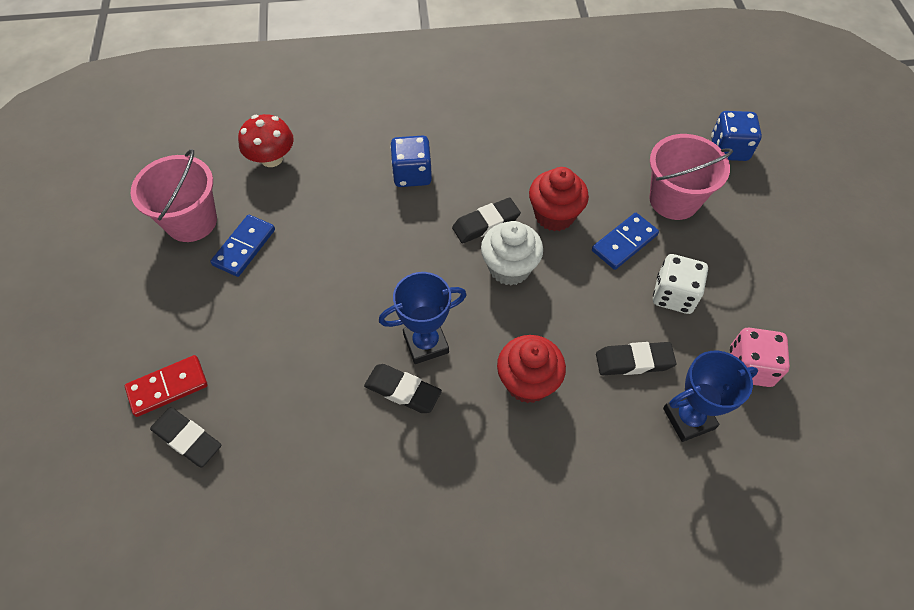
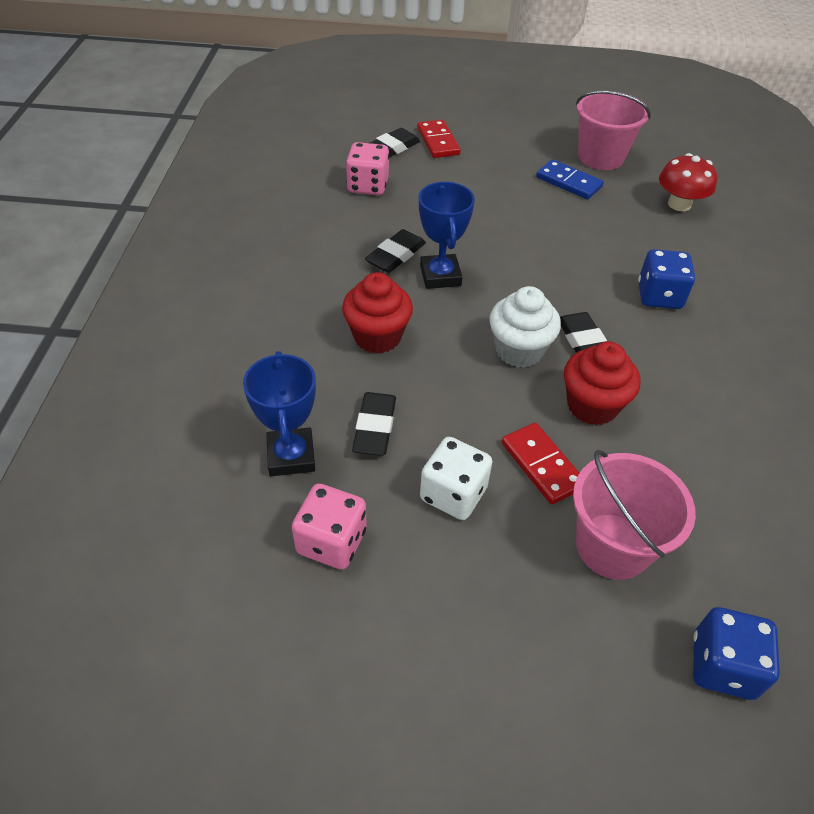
camera: 100 degrees right, 10 degrees down
blue domino [592,213,659,270] -> red domino [502,423,579,504]
none -> pink dice [346,142,389,195]

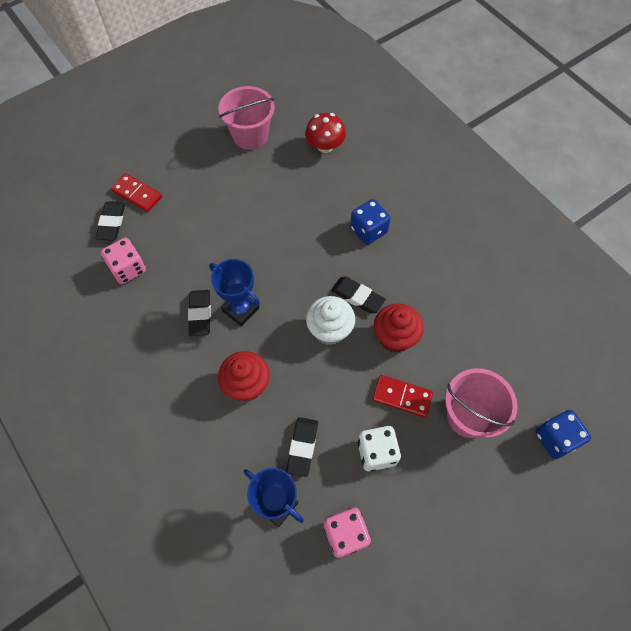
camera: 40 degrees left, 15 degrees up
black eraser [352,392,396,456] -> black eraser turned 45 degrees clockwise [286,417,318,477]
blue domino [536,159,604,200] -> none

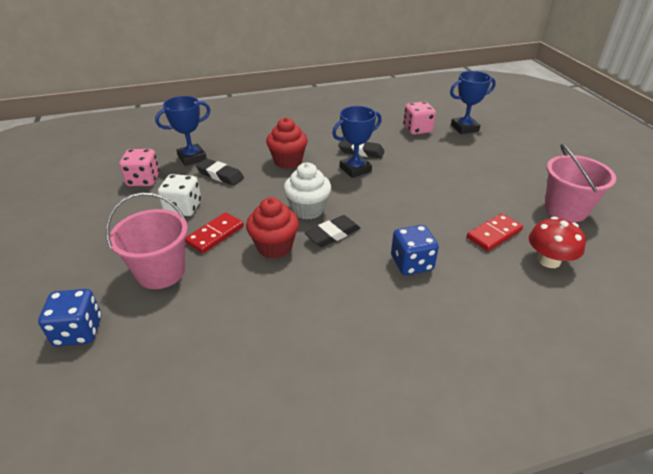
camera: 110 degrees right, 25 degrees down
black eraser [95,201,126,240] -> blue trophy [450,71,496,134]
red domino [111,173,162,212] -> red domino moved to [467,213,523,251]

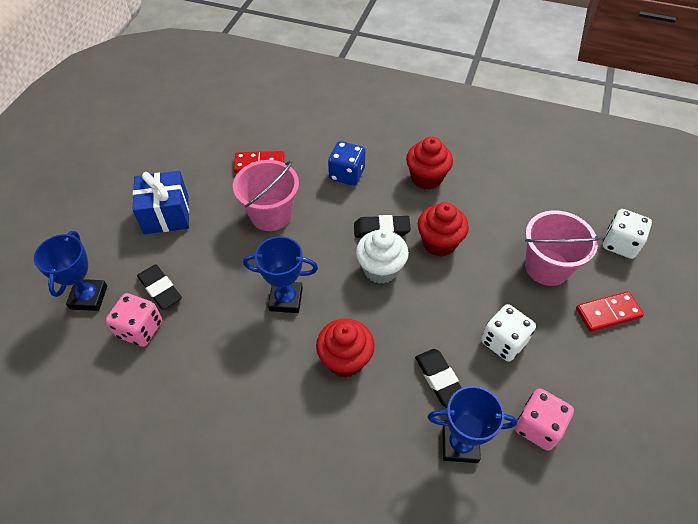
camera: 145 degrees left, 15 degrees up
blue dice [38,289,101,346] -> white dice [603,209,652,259]
red domino [185,212,244,254] -> red domino moved to [576,291,644,332]
black eraser [338,140,385,158] -> black eraser moved to [137,264,182,310]
blue trophy [450,71,496,134] -> blue trophy turned 75 degrees clockwise [34,231,107,311]
red mushroom [529,217,586,268] -> none
pink bucket [545,144,616,222] -> pink bucket moved to [233,160,299,231]
none -> blue gift [132,171,189,234]
none -> red cupcake [406,137,453,190]

